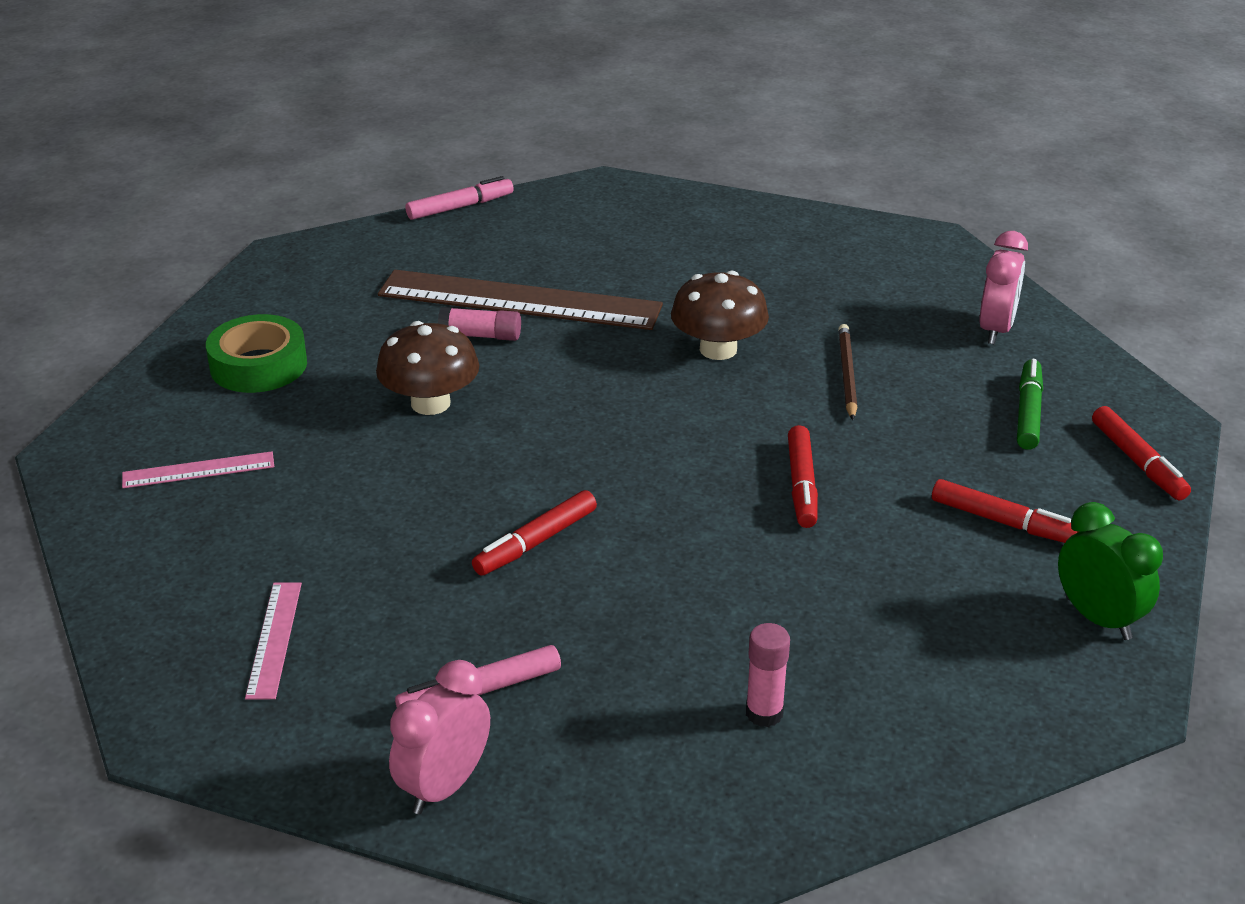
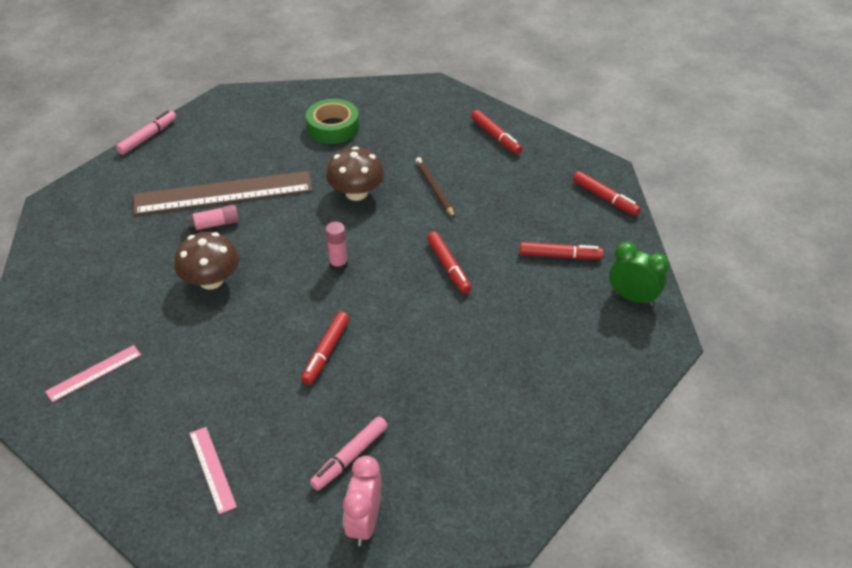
camera: 25 degrees left, 10 degrees up
green tape [206,314,307,393] -> green tape moved to [306,99,359,144]
pink glue stick [746,623,790,727] -> pink glue stick moved to [325,222,348,272]
pink clock [979,231,1028,344] -> red marker [471,110,522,154]
green marker [1017,359,1043,450] -> none

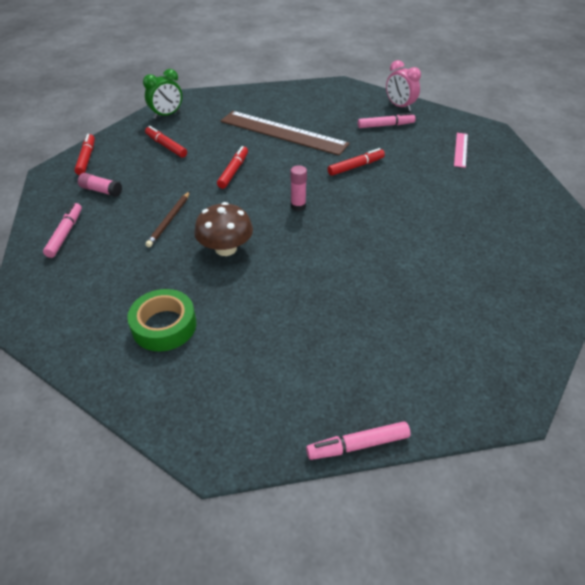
camera: 140 degrees left, 0 degrees up
pink ruler [45,345,141,402] -> none
brown ruler [133,171,313,215] -> brown ruler moved to [221,111,350,156]
brown mushroom [174,232,239,289] -> none
pink glue stick [186,205,239,232] -> pink glue stick moved to [78,173,122,197]
pink clock [343,456,381,546] -> pink clock turned 90 degrees clockwise [386,60,421,111]
red marker [471,110,522,154] -> pink marker [43,203,82,258]
green clock [609,242,670,306] -> green clock turned 105 degrees counterclockwise [143,69,182,119]

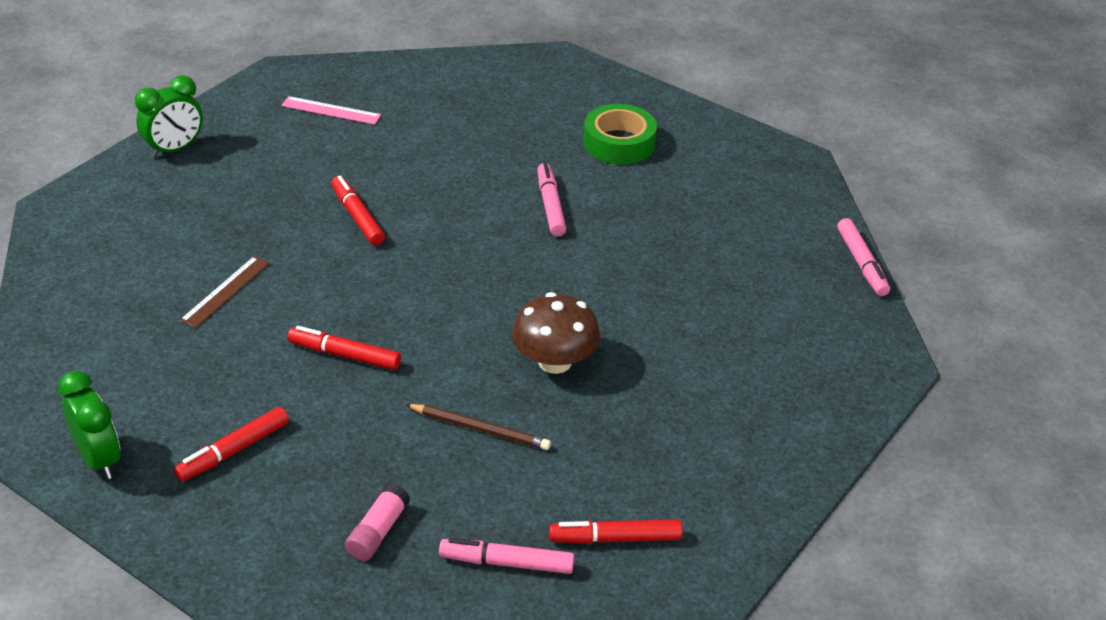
camera: 90 degrees left, 5 degrees down
red marker [74,134,95,175] -> red marker moved to [549,519,682,544]
green tape [127,289,196,351] -> green tape moved to [583,104,657,164]
brown ruler [221,111,350,156] -> brown ruler [180,256,270,328], size x0.45
pink glue stick [290,165,307,211] -> none
pink marker [358,113,416,128] -> pink marker moved to [538,163,566,236]
pink clock [386,60,421,111] -> green clock [135,75,203,158]

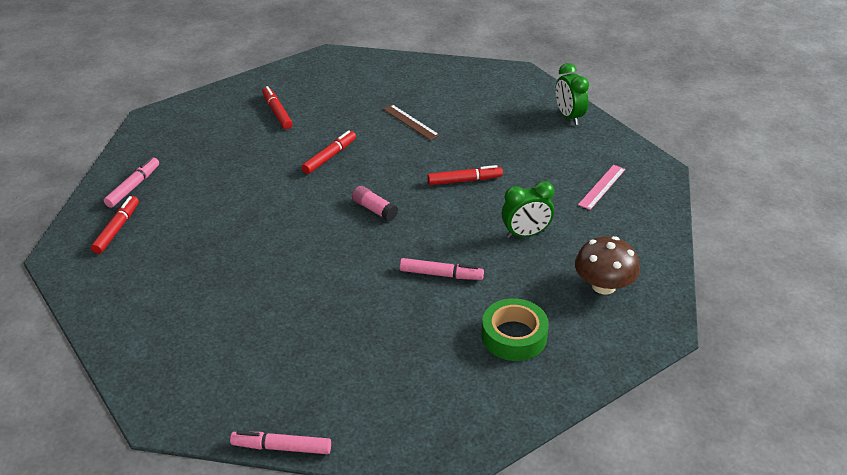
camera: 110 degrees right, 0 degrees up
green clock [58,371,120,479] -> green clock moved to [502,181,554,238]
pink glue stick [345,484,410,561] -> pink glue stick moved to [352,186,398,222]
brown pencil [405,404,551,450] -> none
brown mushroom [512,292,600,374] -> brown mushroom moved to [575,236,640,294]

